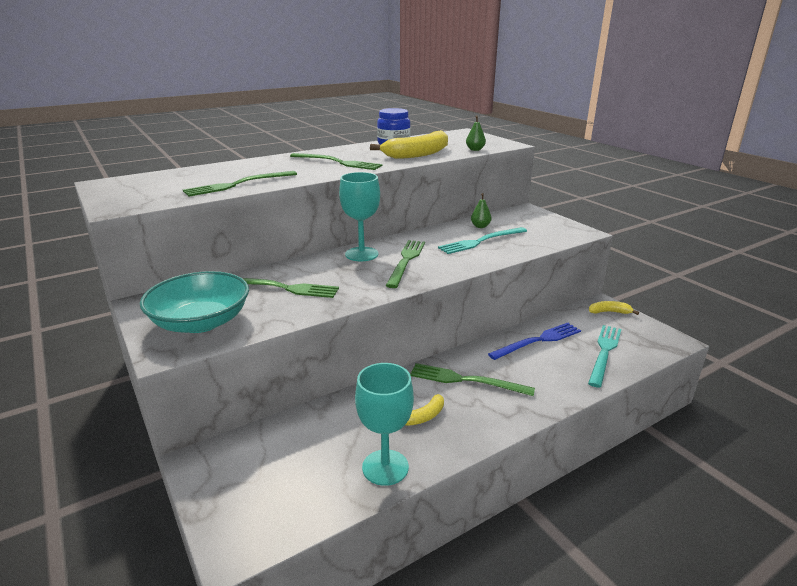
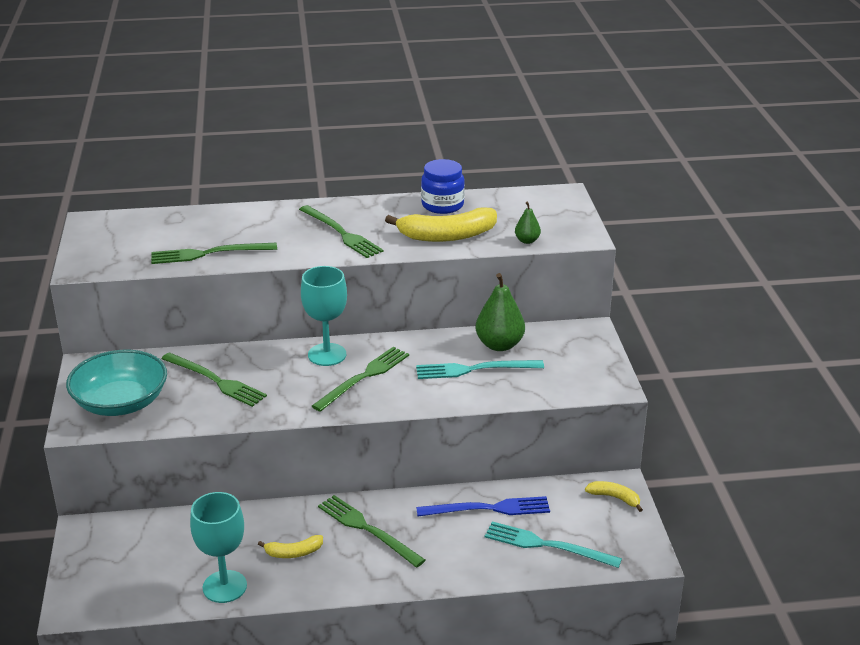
camera: 25 degrees right, 5 degrees up
green pear [471,193,492,228] -> green pear [476,273,525,351], size x1.88
turquoise fork [588,325,621,388] -> turquoise fork turned 120 degrees counterclockwise [485,521,622,568]

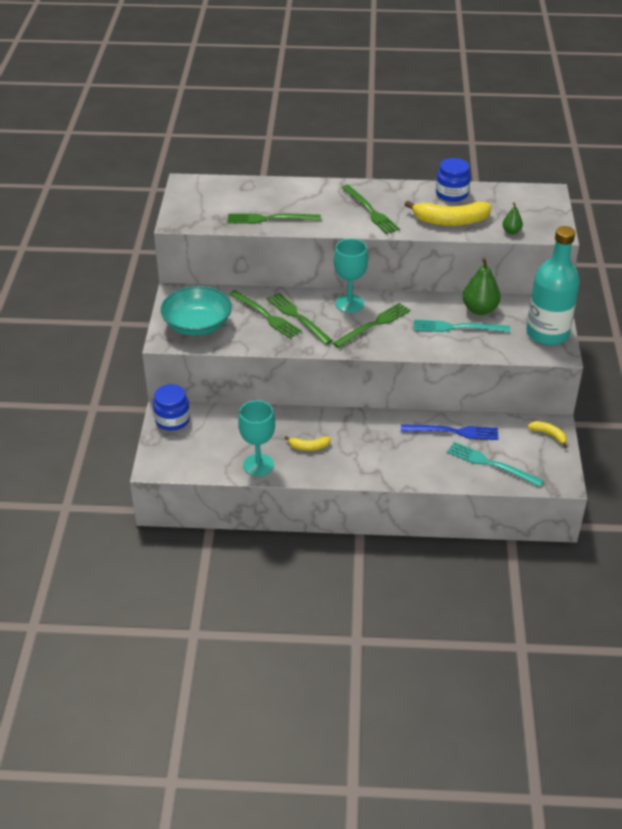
camera: 10 degrees right, 10 degrees up
green fork [318,495,425,568] -> green fork moved to [267,293,333,345]
none -> blue jar [153,384,190,431]
none -> turquoise bottle [526,226,580,345]

